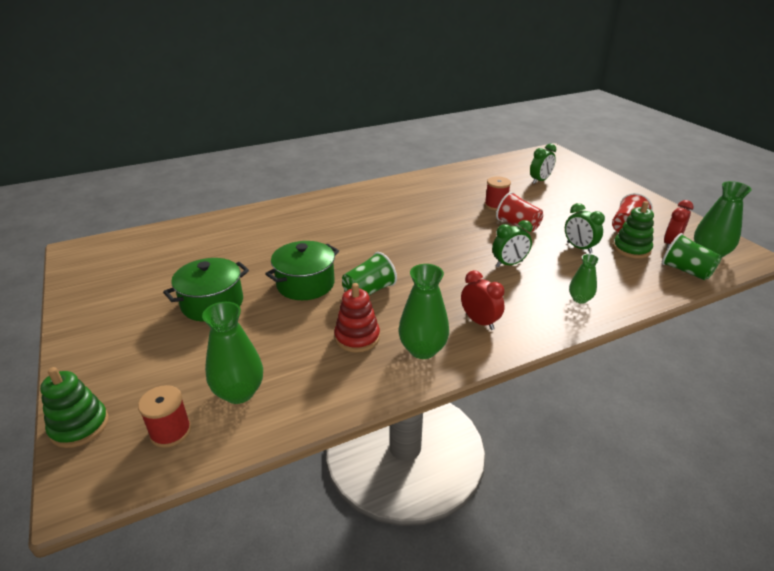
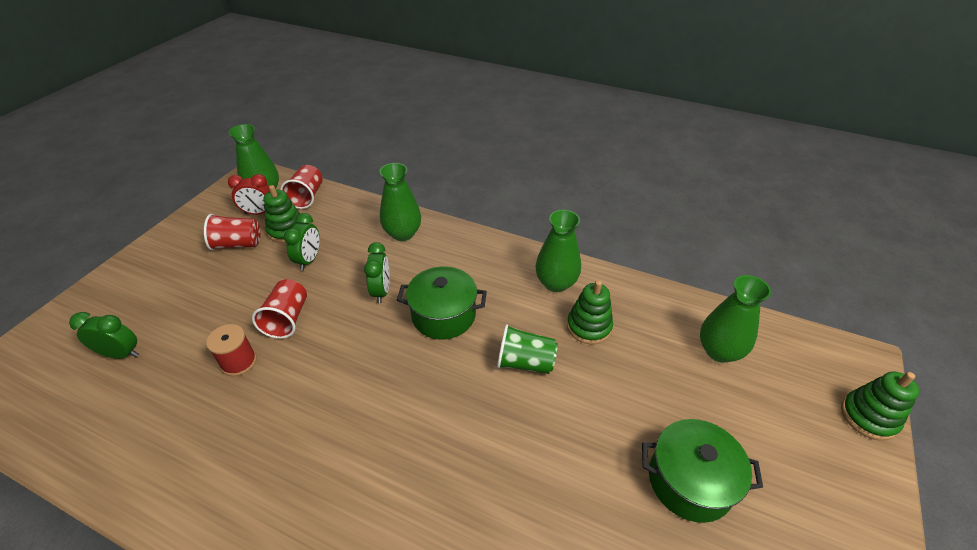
camera: 130 degrees left, 10 degrees up
red spool [138,385,191,448] -> none
green pot [265,241,339,300] -> green pot moved to [397,267,487,339]
red stacking toy [334,283,380,353] -> green stacking toy [567,280,613,344]
red clock [461,270,505,330] -> none
green clock [492,220,533,267] -> green clock turned 60 degrees clockwise [364,242,390,303]
green vase [569,254,599,304] -> green vase [379,163,421,241], size x1.69
green cup [662,233,721,280] -> red cup [280,165,323,209]

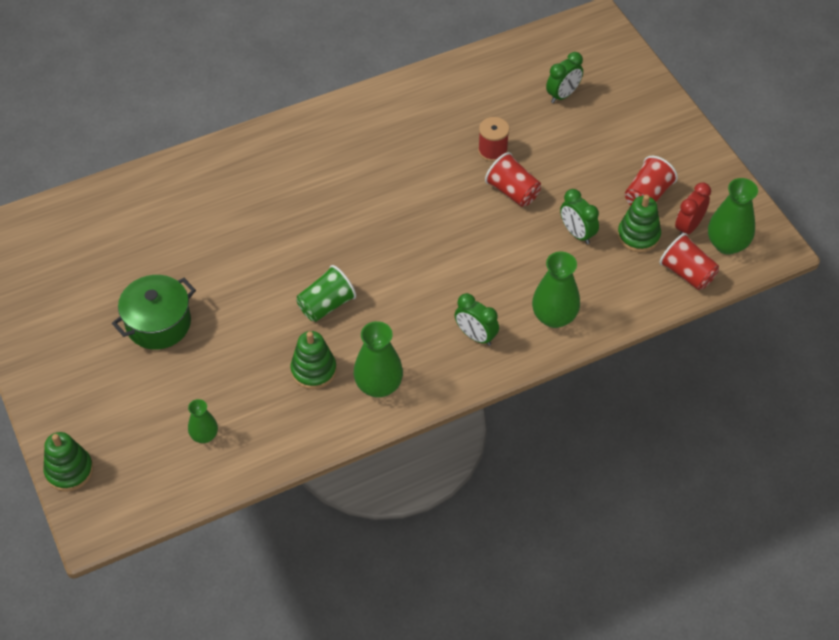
camera: 130 degrees right, 10 degrees up
green clock [364,242,390,303] -> green clock moved to [455,293,499,346]
green pot [397,267,487,339] -> none
green vase [700,275,771,363] -> green vase [188,399,218,443], size x0.59

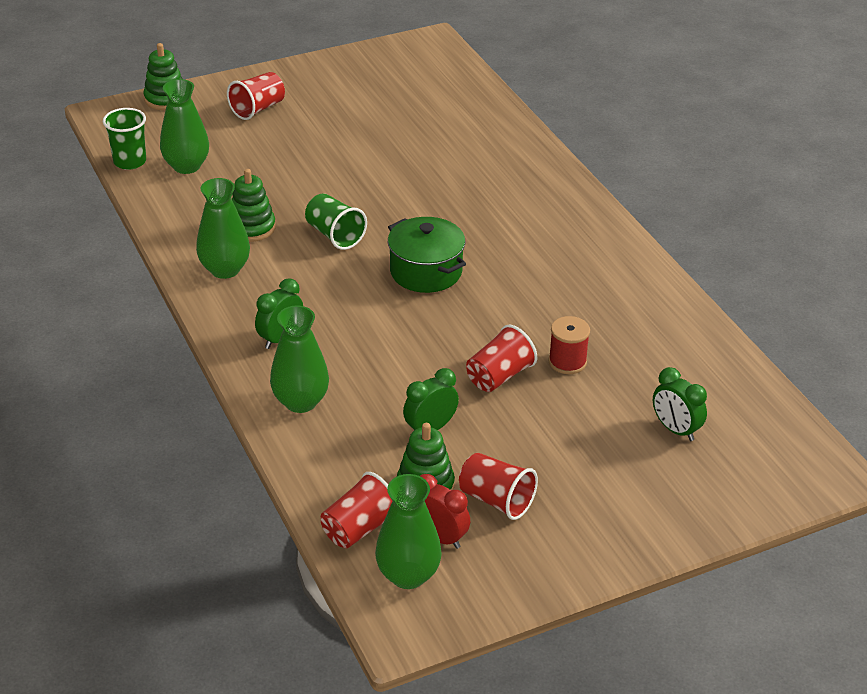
camera: 90 degrees right, 15 degrees down
green pot [112,275,196,350] -> green pot moved to [388,217,466,293]
green vase [188,399,218,443] -> green vase [160,79,209,174], size x1.69
none -> green cup [103,108,146,170]
none -> red cup [227,72,285,120]

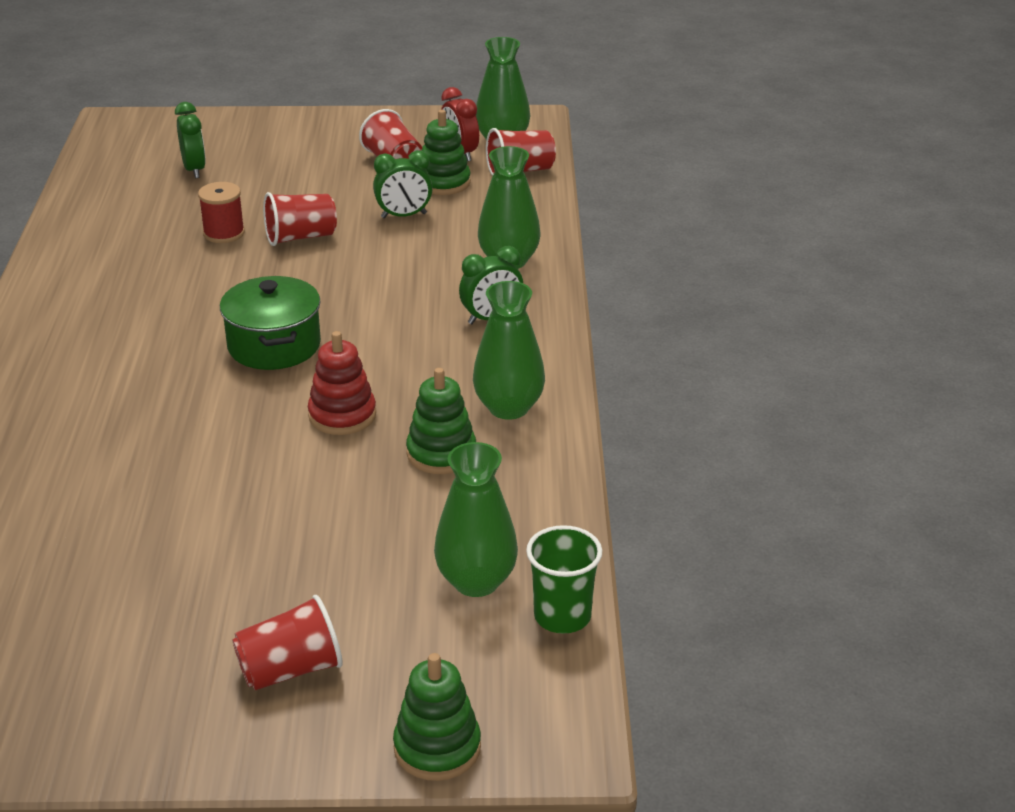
camera: 155 degrees left, 5 degrees down
green cup [305,194,367,250] -> red stacking toy [308,331,376,435]

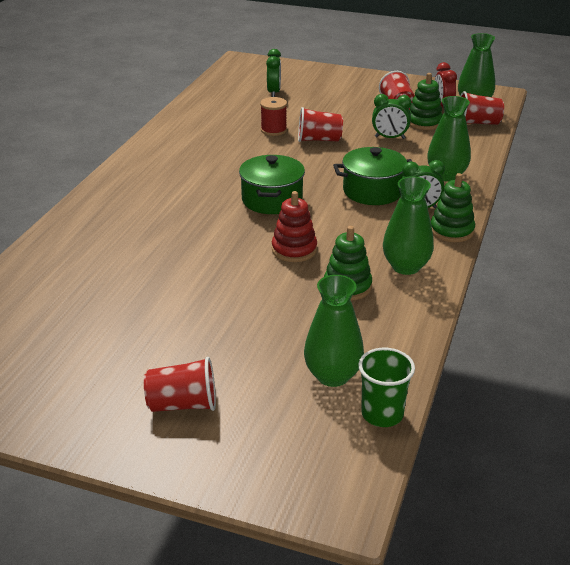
camera: 20 degrees right, 0 degrees up
green stacking toy [393,653,481,781] -> green stacking toy moved to [431,173,475,242]
none -> green pot [333,147,412,205]

